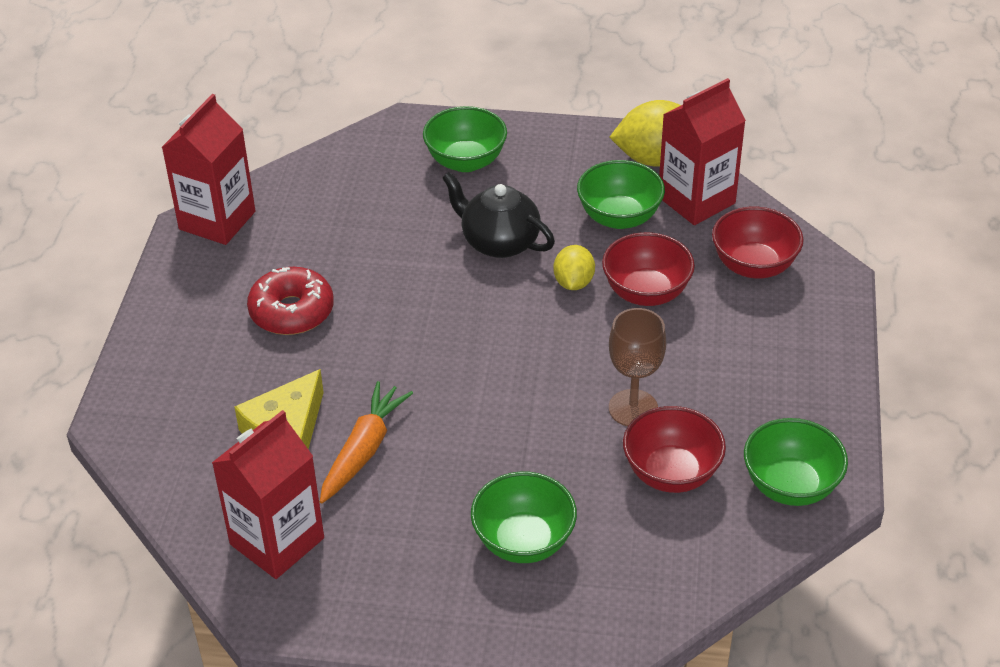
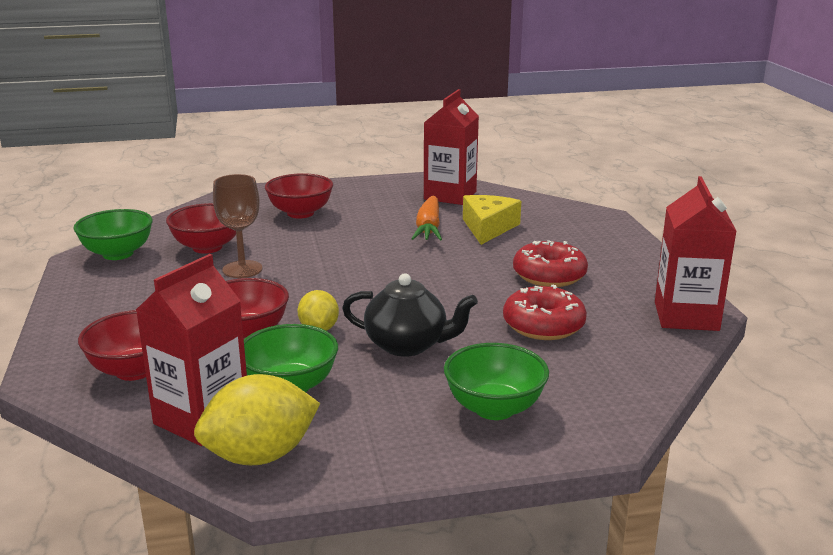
camera: 160 degrees right, 20 degrees down
green bowl [471,472,577,563] -> red bowl [265,173,333,218]
none -> red donut [503,285,587,340]

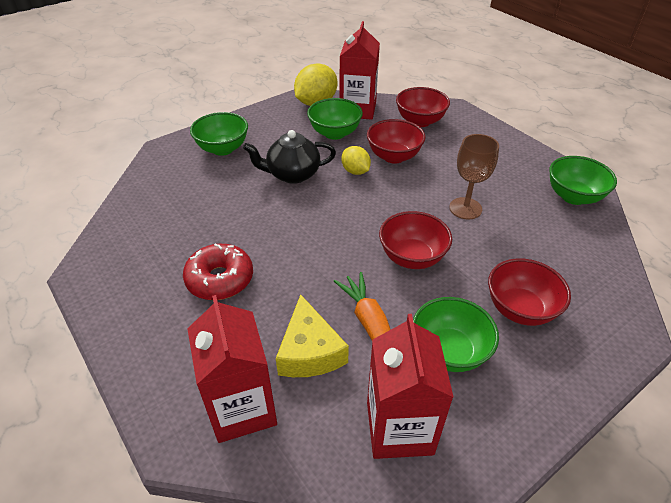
camera: 155 degrees right, 20 degrees up
red bowl [166,203,236,254] -> red bowl moved to [379,211,452,269]
red donut [503,285,587,340] -> none
red carton [655,176,736,331] -> red carton moved to [187,295,277,443]
none -> green bowl [413,297,499,372]

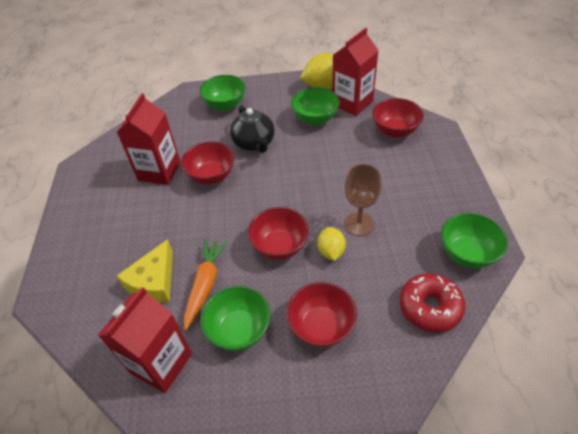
camera: 35 degrees right, 5 degrees up
red donut [183,244,253,300] -> red donut moved to [400,273,466,333]
red carton [187,295,277,443] -> red carton moved to [117,93,181,185]
black teapot [243,130,336,184] -> black teapot turned 135 degrees counterclockwise [230,105,275,153]
yellow lemon [341,146,371,175] -> yellow lemon moved to [317,227,346,261]
red bowl [367,119,426,163] -> red bowl moved to [181,141,234,185]

